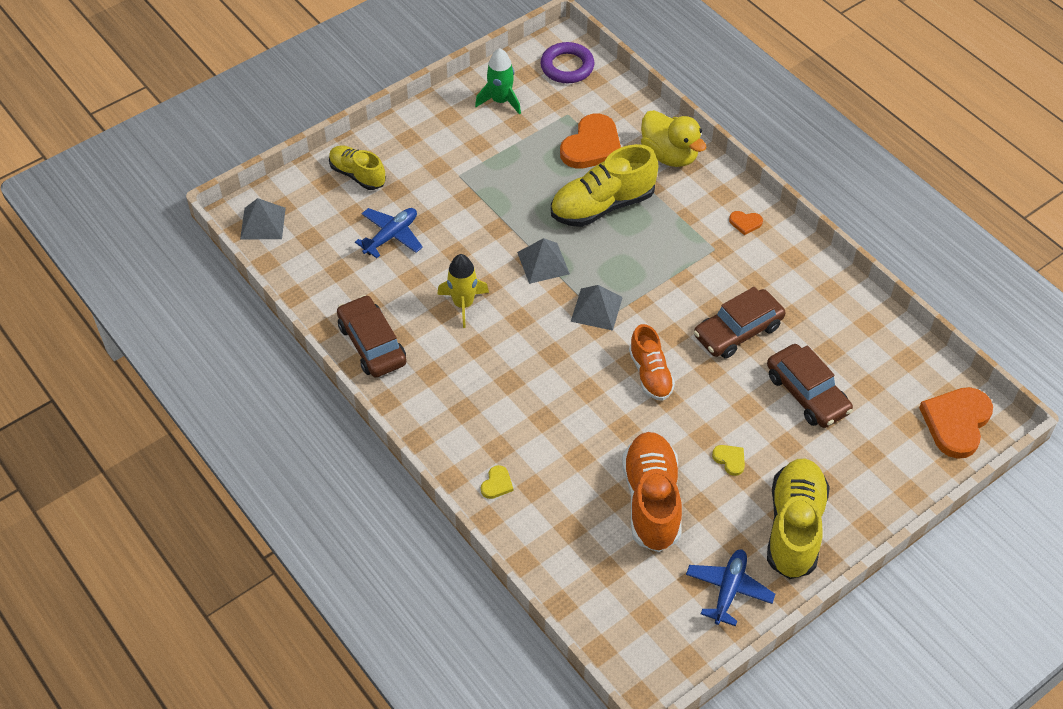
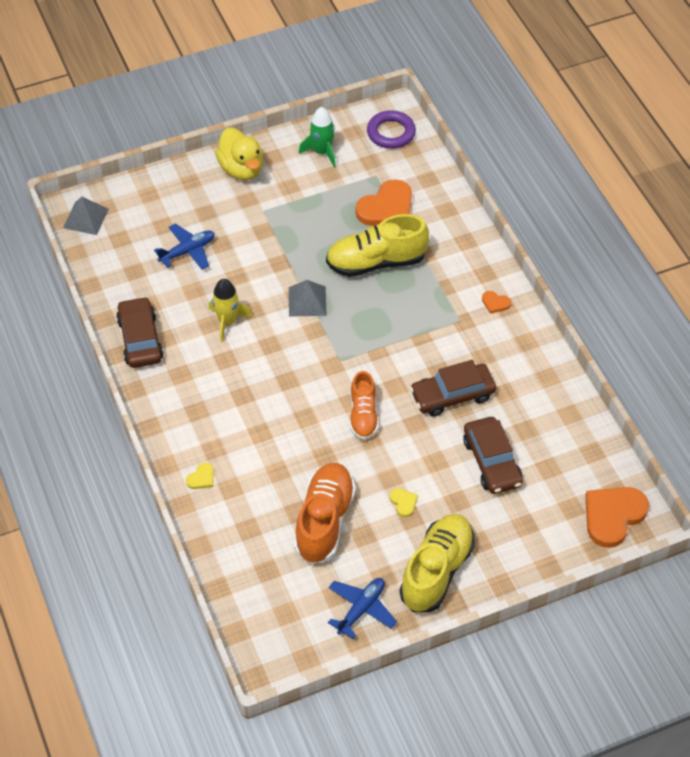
camera: 15 degrees right, 0 degrees up
yellow shoe [329,145,386,190] -> none
grey pyramid [571,285,623,331] -> none
yellow duck [641,110,707,167] -> yellow duck moved to [215,127,263,180]

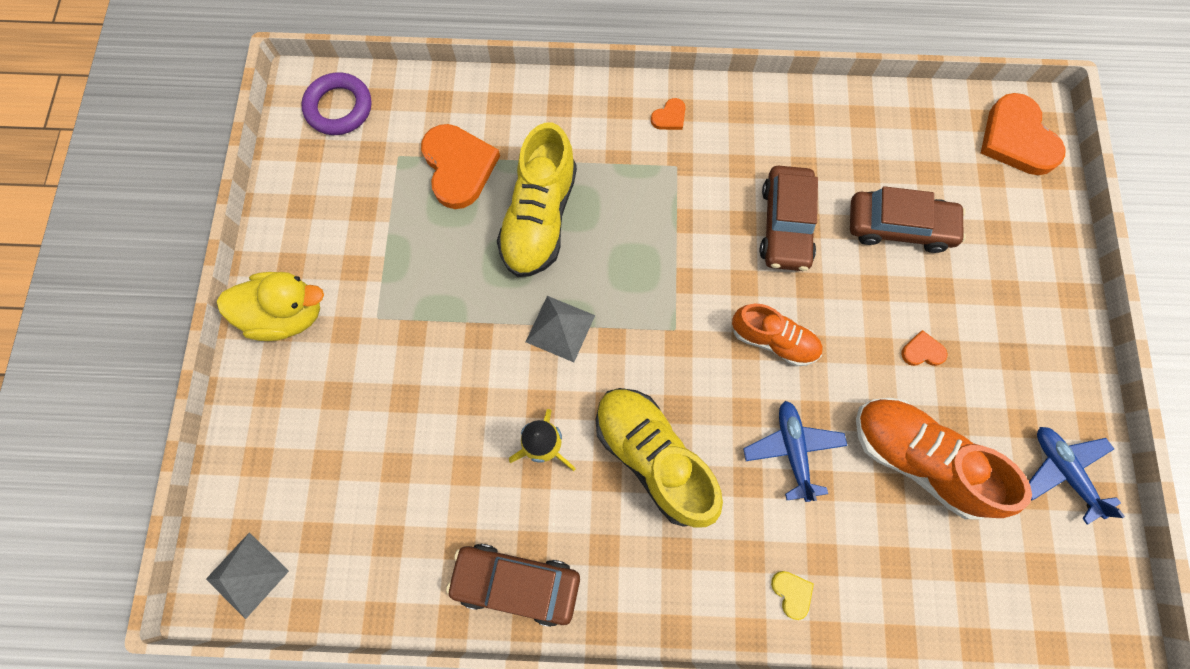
camera: 65 degrees left, 20 degrees up
blue plane [154,223,215,270] -> blue plane moved to [743,401,847,502]
green rocket [299,107,336,167] -> none
yellow heart [390,488,418,517] -> orange heart [901,330,947,366]
yellow shoe [400,514,475,612] -> yellow shoe moved to [596,388,723,528]

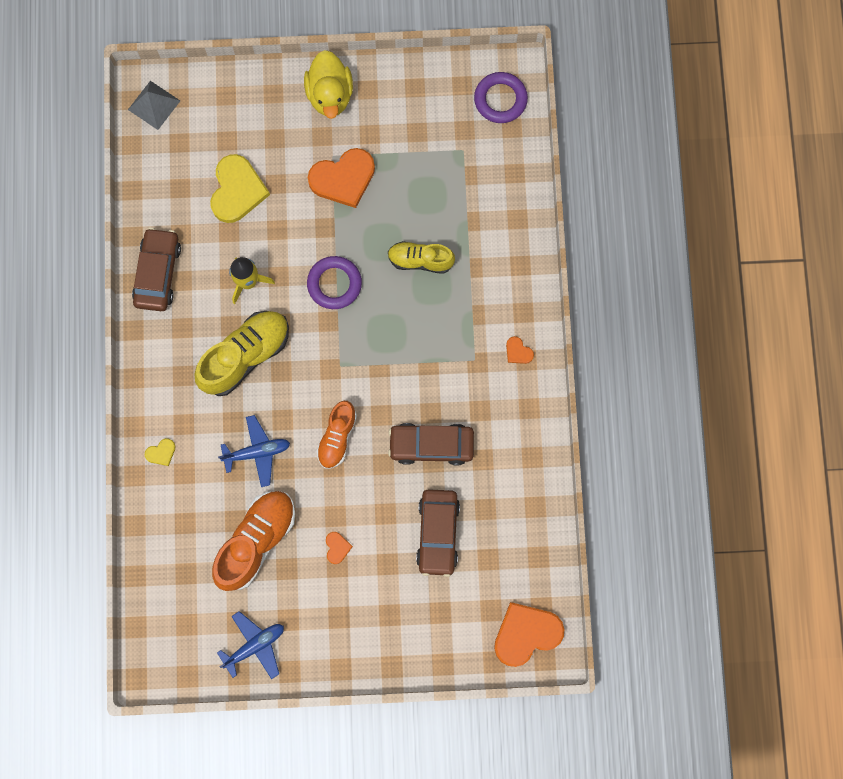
camera: 85 degrees right, 5 degrees up
orange heart [421,124,500,209] -> orange heart moved to [308,148,375,208]
yellow shoe [497,123,577,277] -> yellow shoe [388,241,455,274], size x0.62
grey pyramid [526,296,595,362] -> purple ring [307,256,362,309]
none -> yellow heart [210,154,270,223]

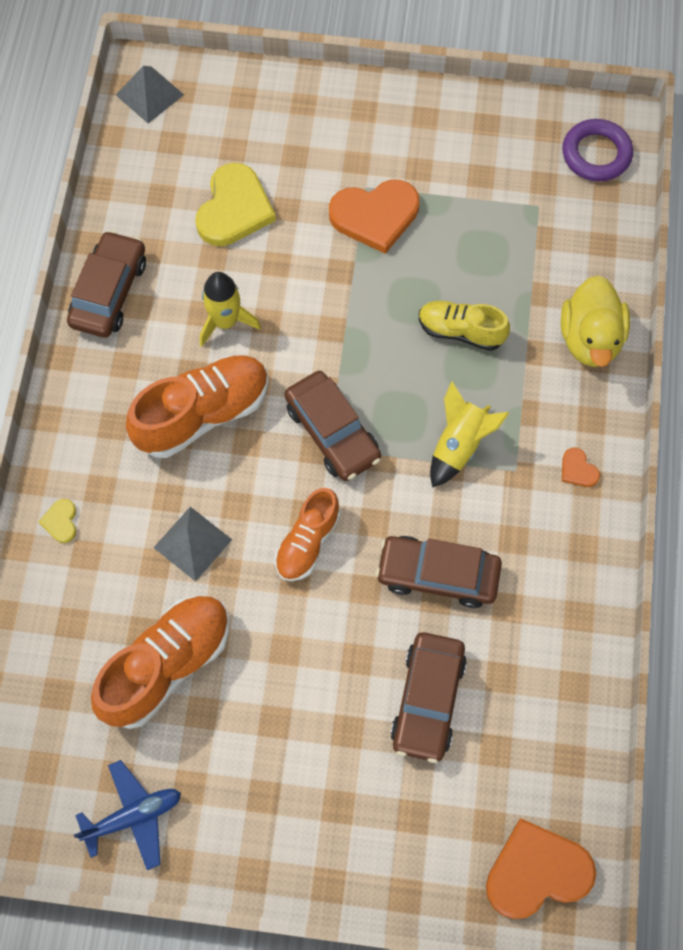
camera: 10 degrees right, 10 degrees down
yellow heart [145,438,176,466] -> yellow heart turned 105 degrees clockwise [39,499,77,543]
yellow shoe [195,311,289,396] -> orange shoe [126,355,269,458]
blue plane [218,415,290,487] -> grey pyramid [154,507,232,582]
yellow duck [304,50,353,119] -> yellow duck moved to [561,275,630,367]
purple ring [307,256,362,309] -> none
orange heart [326,532,353,564] -> none
none -> brown car [284,371,381,481]
none -> yellow rocket [430,381,509,488]

